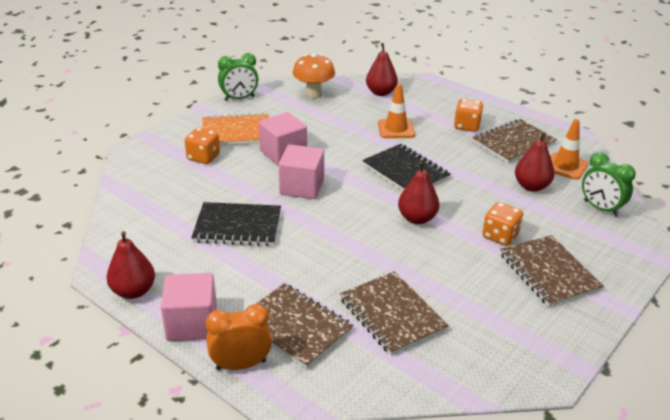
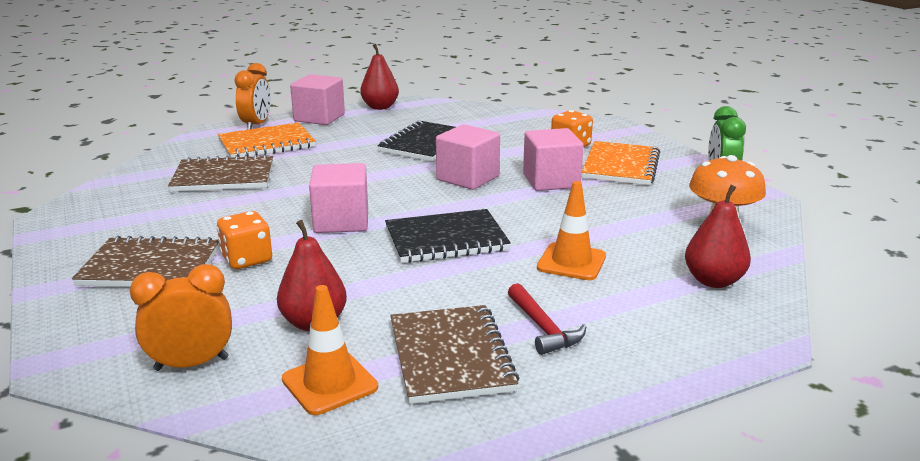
camera: 115 degrees right, 10 degrees down
brown notebook [256,283,353,369] -> orange notebook [218,122,316,158]
red pear [398,162,439,224] -> pink cube [309,163,368,233]
orange dice [454,99,483,132] -> red hammer [508,283,586,355]
green clock [582,152,636,217] -> orange clock [130,264,232,371]

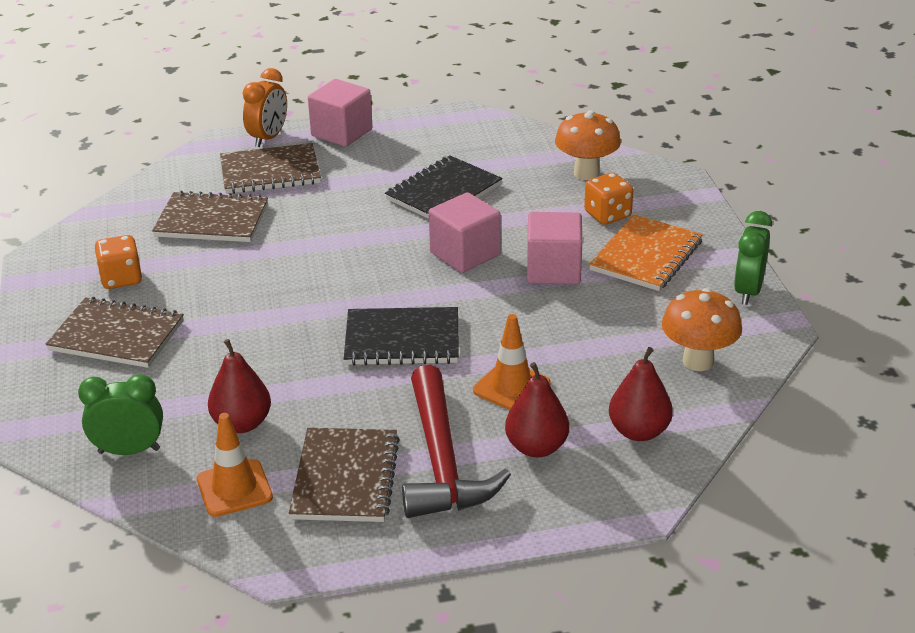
camera: 15 degrees right, 10 degrees up
orange clock [130,264,232,371] -> green clock [78,374,163,455]
orange dice [217,211,272,269] -> orange dice moved to [94,235,142,289]
orange notebook [218,122,316,158] -> brown notebook [220,143,321,194]
pink cube [309,163,368,233] -> none
red pear [360,44,399,110] -> red pear moved to [505,362,569,457]
red hammer [508,283,586,355] -> red hammer [402,365,511,518], size x1.95
none -> orange mushroom [555,110,621,180]

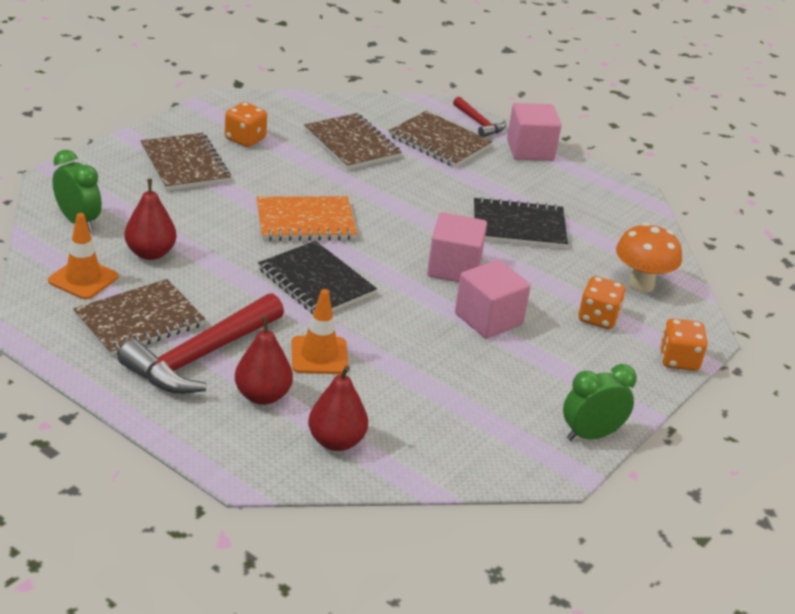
camera: 45 degrees right, 0 degrees up
orange clock [243,68,287,147] -> red hammer [453,96,506,137]
orange notebook [589,215,703,291] -> orange notebook moved to [256,196,357,241]
orange mushroom [662,288,742,371] -> none
none -> orange dice [660,319,708,371]

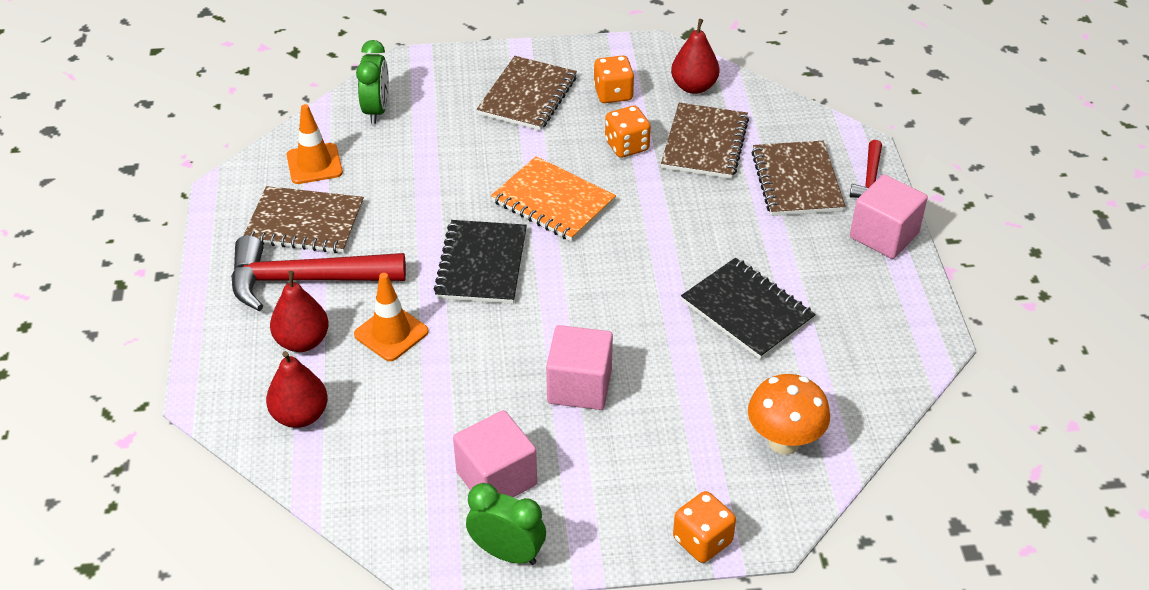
camera: 50 degrees right, 10 degrees up
red pear [124,179,176,260] -> red pear moved to [671,19,720,94]
pink cube [427,212,487,282] -> pink cube moved to [453,410,537,497]
orange dice [579,276,626,329] -> orange dice moved to [605,106,651,158]

